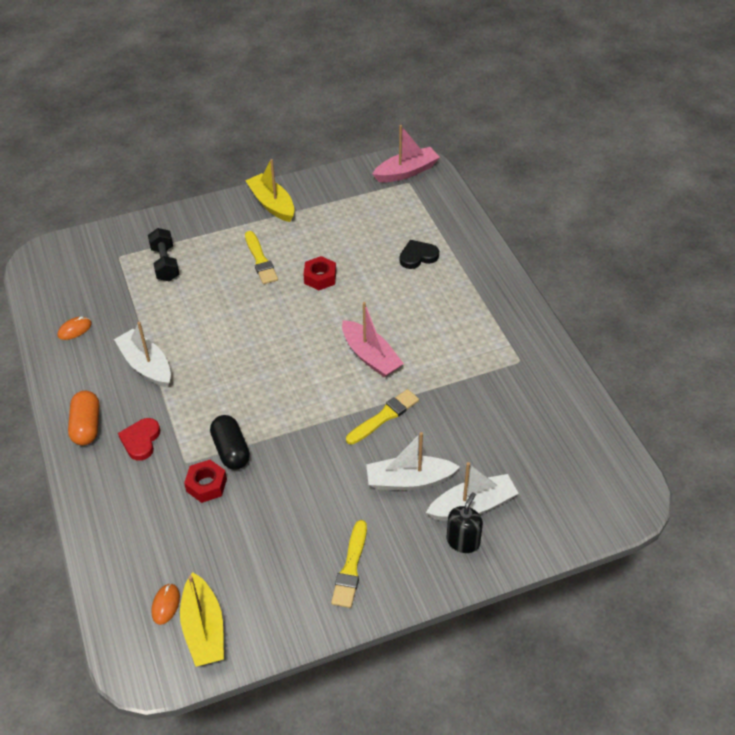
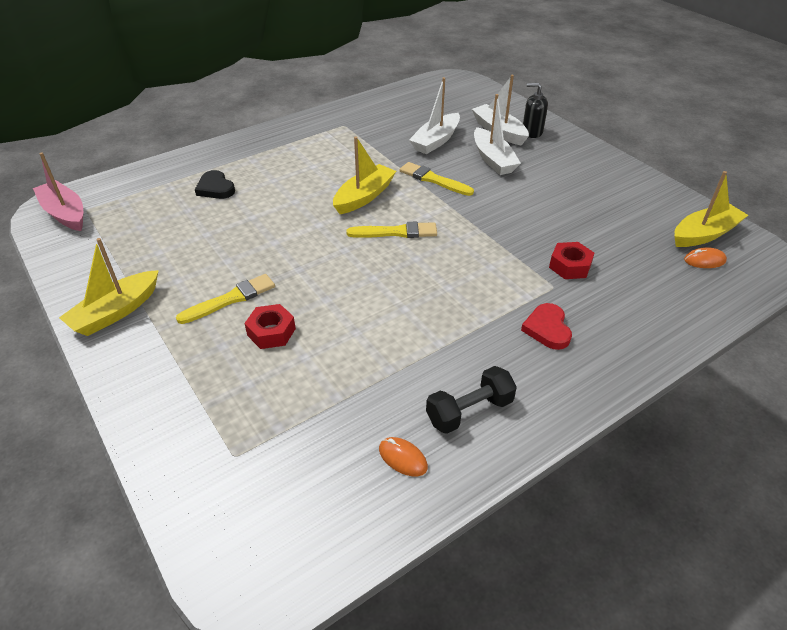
camera: 105 degrees left, 5 degrees down
orange capsule [68,391,99,445] -> none
white boat [114,322,171,387] -> white boat moved to [409,77,460,154]
red heart [118,418,160,461] -> red heart turned 90 degrees clockwise [521,303,572,350]
black dumbbell [148,228,179,281] -> black dumbbell moved to [426,366,517,434]
black capsule [210,415,250,470] -> none
red nut [303,256,336,290] -> red nut moved to [244,304,296,349]
yellow brush [331,520,367,608] -> yellow brush moved to [346,222,437,238]
pink boat [342,302,404,377] -> yellow boat [333,136,396,214]

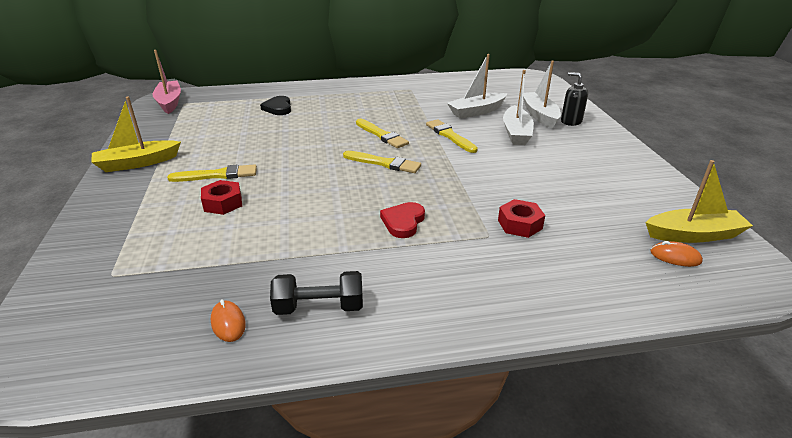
camera: 25 degrees right, 10 degrees down
yellow boat [333,136,396,214] -> yellow brush [356,119,409,148]
red heart [521,303,572,350] -> red heart moved to [380,202,425,238]

